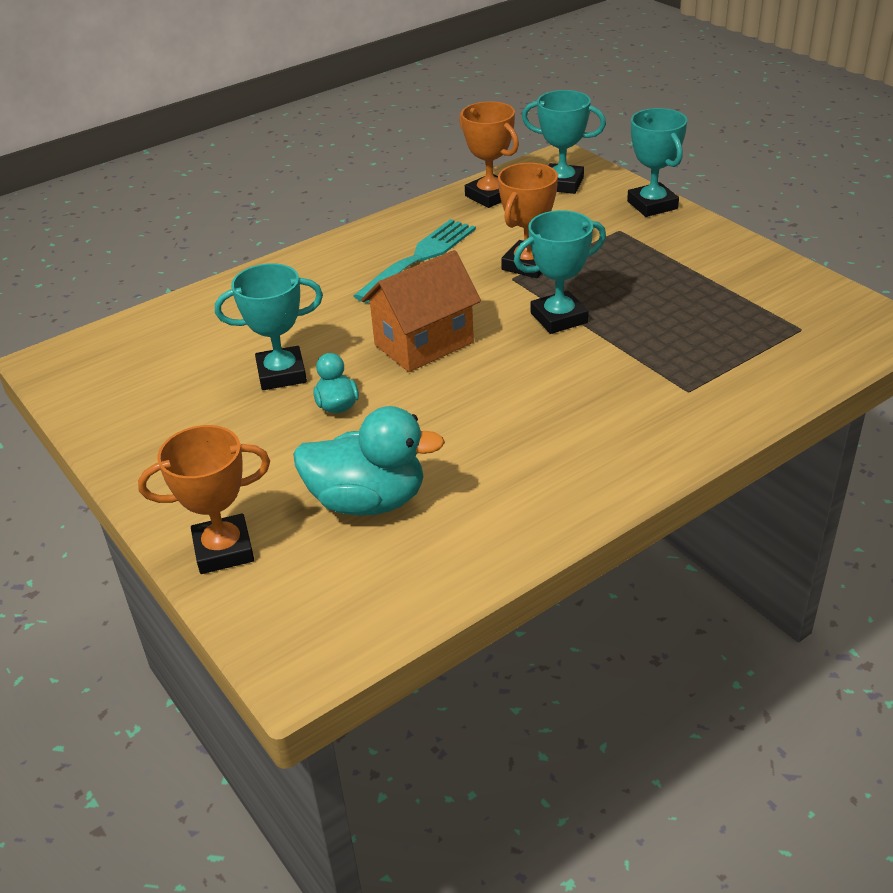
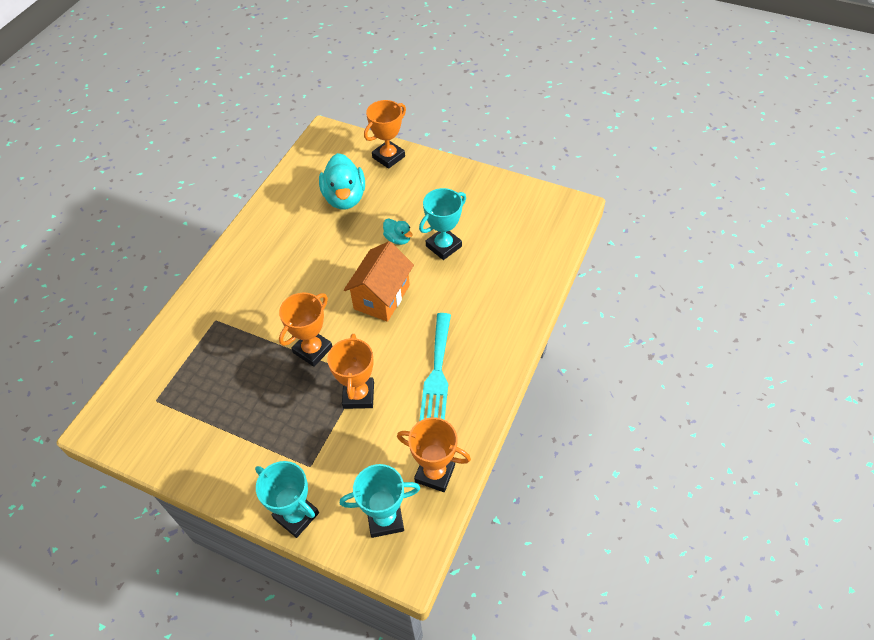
camera: 150 degrees right, 15 degrees up
turquoise duck [293,406,445,516] -> turquoise duck turned 75 degrees counterclockwise [319,153,365,209]
turquoise trophy [514,210,606,334] -> orange trophy [279,293,332,367]

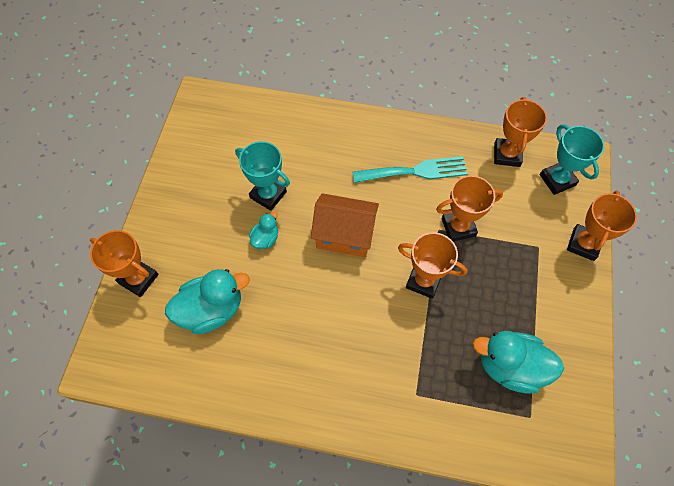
camera: 105 degrees left, 10 degrees up
turquoise trophy [255,461,319,538] -> orange trophy [567,191,637,261]
none -> turquoise duck [472,331,564,393]

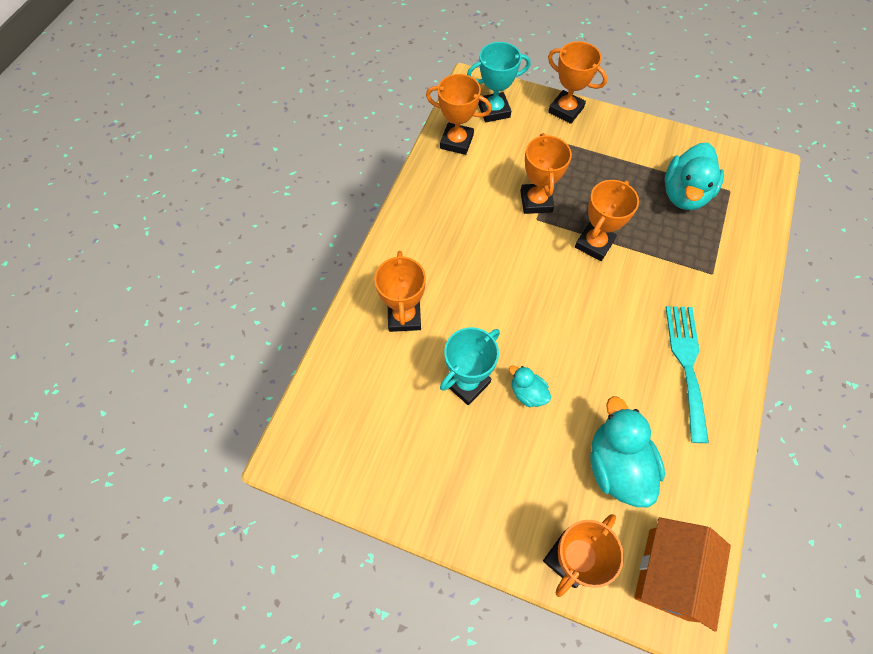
camera: 80 degrees left, 0 degrees up
orange house [311,193,379,257] -> orange house moved to [634,517,731,632]
turquoise fork [353,156,468,183] -> turquoise fork moved to [666,306,709,443]
none -> orange trophy [374,251,426,332]

